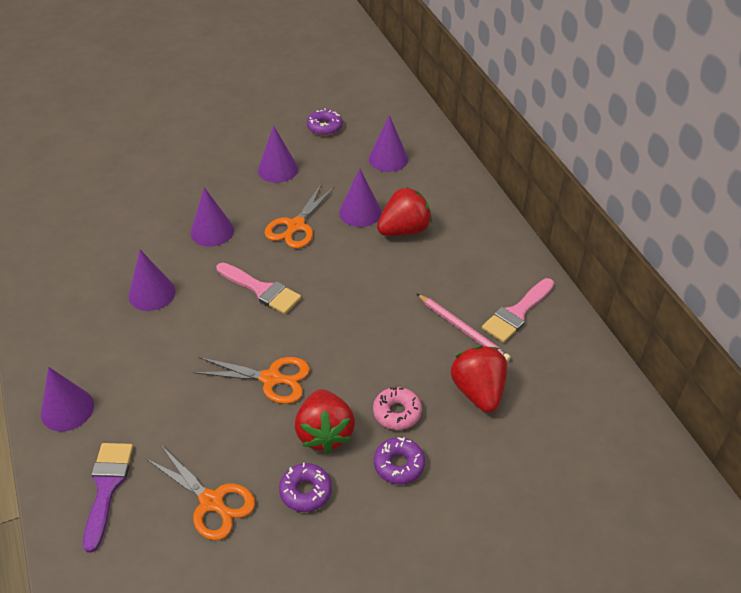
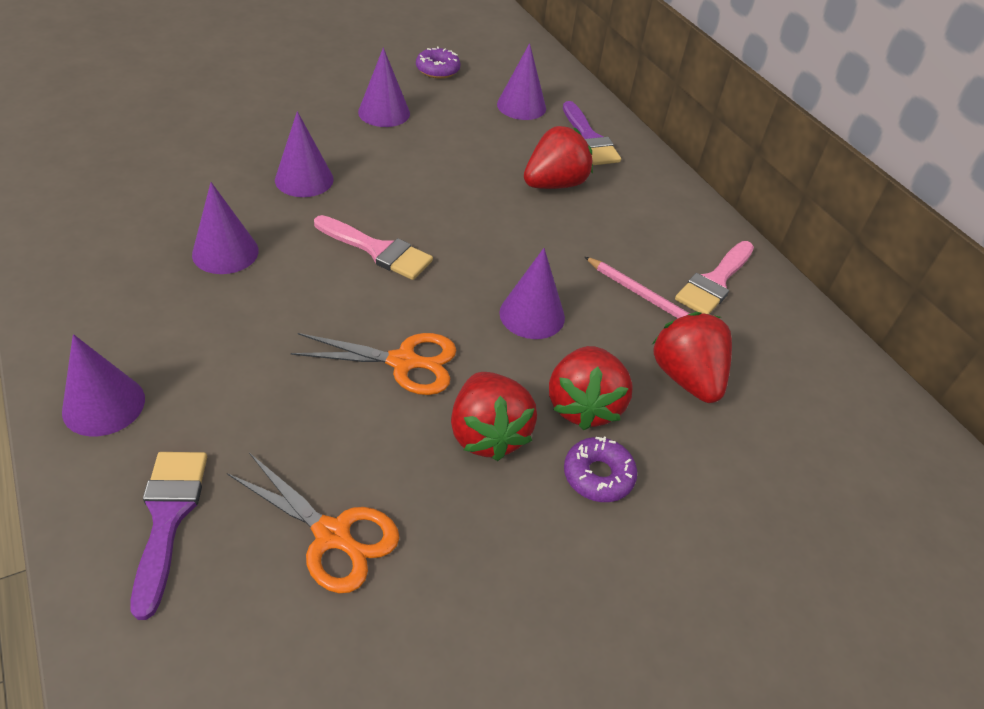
camera: 10 degrees left, 0 degrees up
orange scissors [265,183,335,249] -> none
purple donut [279,463,332,512] -> none
purple cone [339,168,382,227] -> purple cone moved to [499,248,565,339]
pink donut [373,386,422,430] -> red strawberry [549,346,633,430]
none -> purple brush [563,101,621,165]

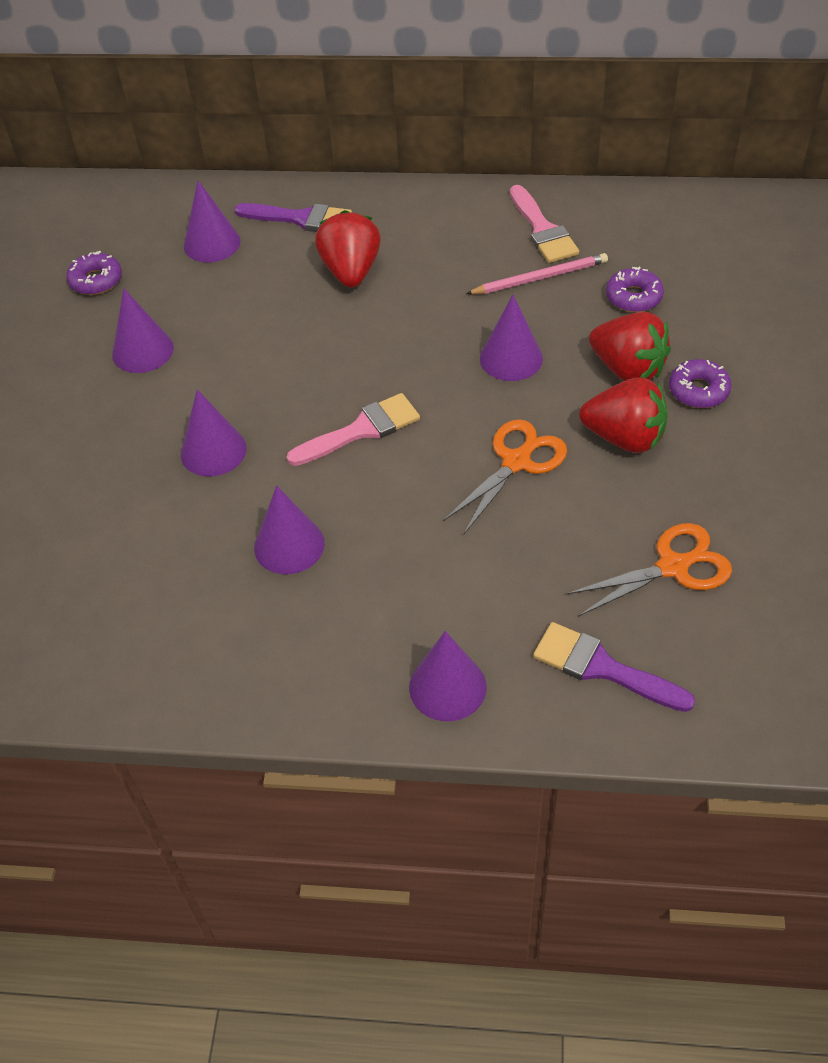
camera: 50 degrees left, 5 degrees up
red strawberry [652,312,732,403] -> purple donut [606,267,664,312]

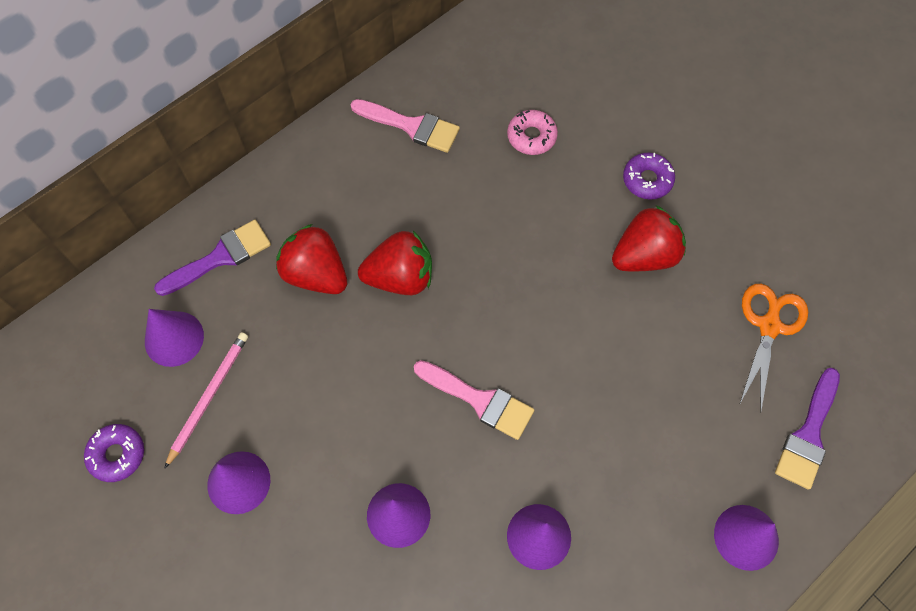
camera: 50 degrees left, 15 degrees up
pink brush [287,393,420,466] -> pink brush turned 105 degrees clockwise [414,360,534,440]
orange scissors [443,419,567,534] -> none
pink pencil [466,253,608,294] -> pink pencil moved to [164,332,248,469]
purple cone [480,295,543,381] -> none
purple brush [533,622,695,712] -> purple brush turned 45 degrees counterclockwise [775,368,840,490]
red strawberry [589,312,671,381] -> red strawberry moved to [358,231,432,295]
purple donut [606,267,664,312] -> pink donut [507,110,558,155]

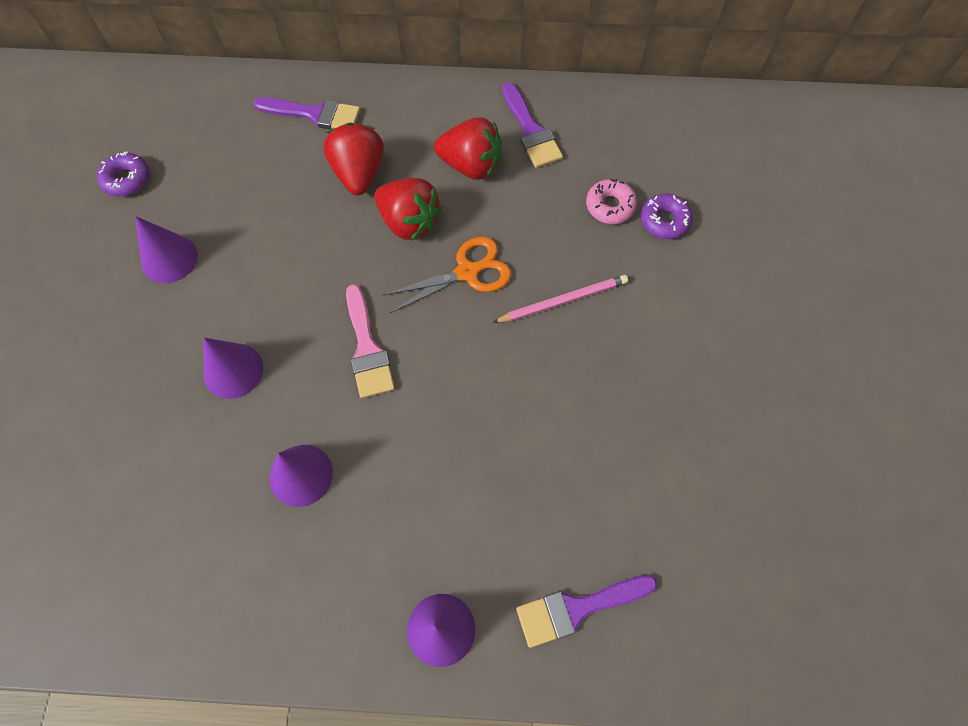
camera: 45 degrees right, 0 degrees up
purple cone [145,309,204,367] -> none
pink pencil [164,332,248,469] -> pink pencil moved to [492,275,628,323]
pink brush [350,99,460,153] -> purple brush [502,82,563,168]
red strawberry [612,205,686,271] -> red strawberry moved to [434,117,502,180]
purple donut [623,153,675,200] -> purple donut moved to [641,193,693,239]
orange scissors [739,284,808,413] -> orange scissors moved to [382,237,512,313]

